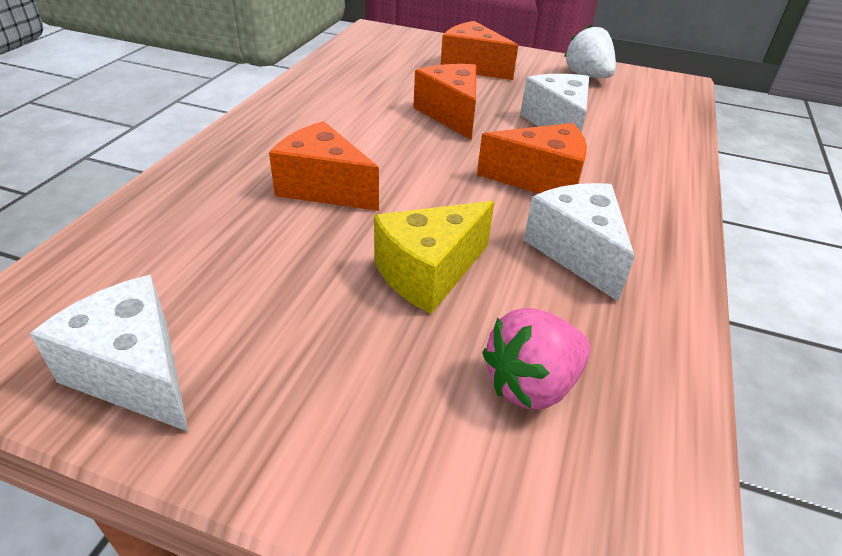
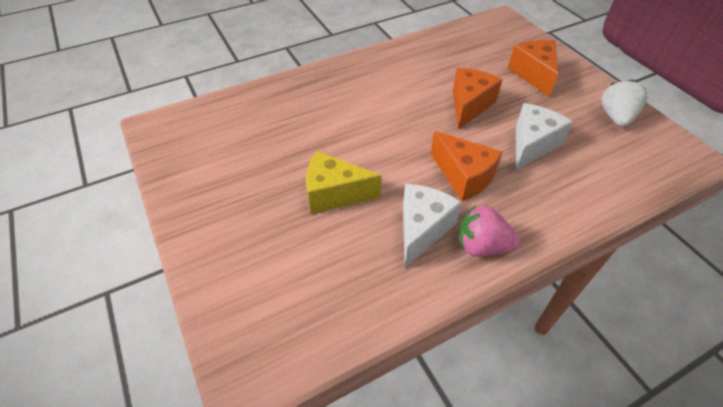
camera: 45 degrees right, 10 degrees up
white cheese [30,275,188,431] -> none
orange cheese [269,121,379,211] -> none
pink strawberry [482,308,591,410] -> pink strawberry moved to [459,205,520,257]

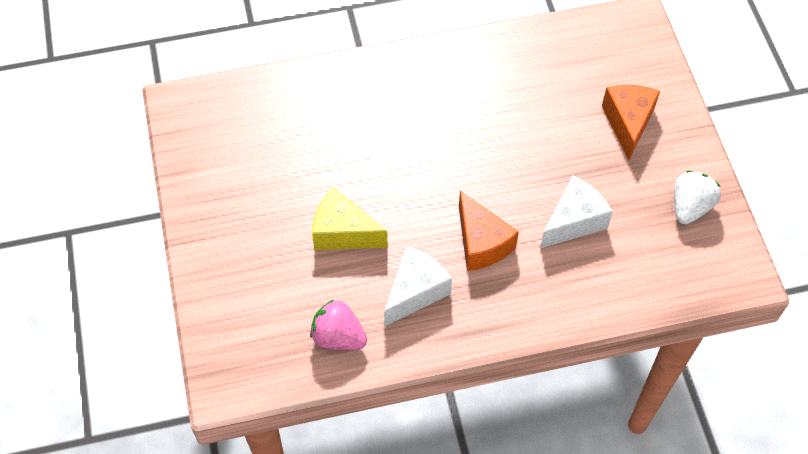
camera: 15 degrees right, 10 degrees up
orange cheese [453,68,503,129] -> none
pink strawberry [459,205,520,257] -> pink strawberry moved to [310,299,367,350]

